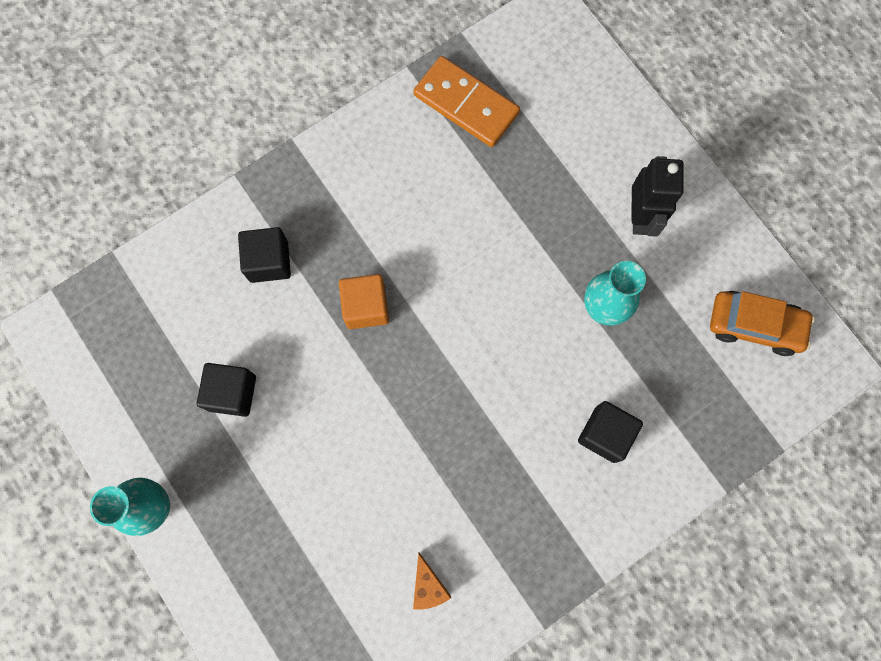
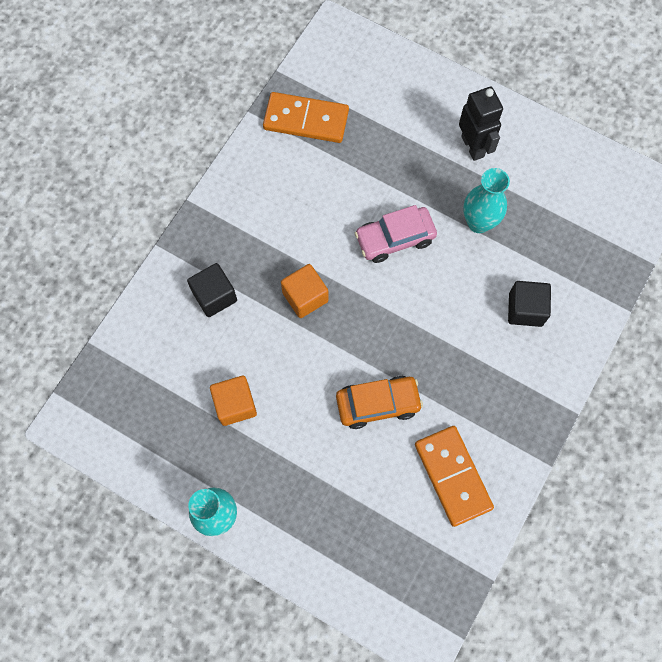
camera: 25 degrees left, 5 degrees down
black cube [197,363,256,417] -> orange cube [210,376,257,426]
orange cheese [413,552,451,609] -> orange domino [415,426,494,527]
orange car [710,291,815,356] -> orange car moved to [336,376,423,429]
none -> pink car [355,205,437,263]

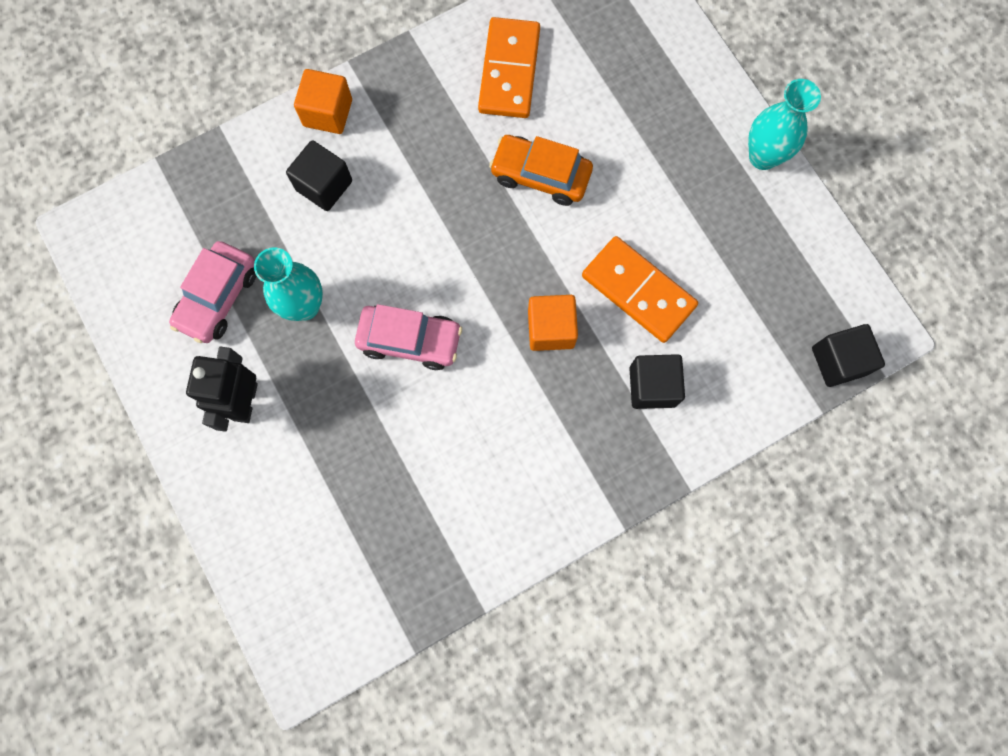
camera: 150 degrees left, 5 degrees up
orange cube [210,376,257,426] -> orange cube moved to [294,69,352,134]
orange domino [263,92,349,143] -> orange domino moved to [582,236,698,343]
none -> pink car [169,241,256,343]
none -> black cube [812,324,885,387]

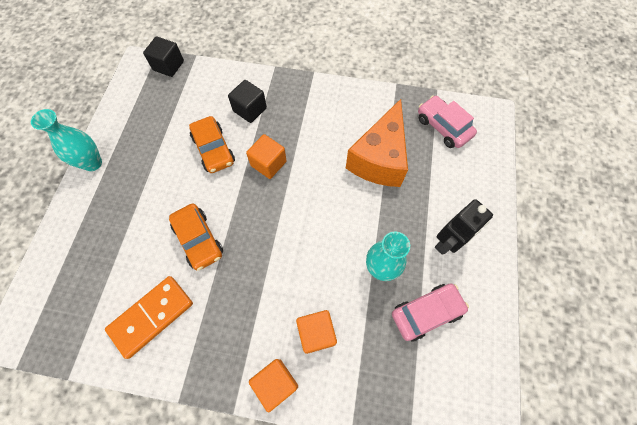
camera: 140 degrees left, 10 degrees down
black cube [286,140,352,211] -> orange cube [296,310,337,354]
pink car [355,304,462,370] -> pink car moved to [418,95,477,148]
orange domino [582,236,698,343] -> orange car [189,116,235,173]
none -> orange cheese [346,99,408,187]

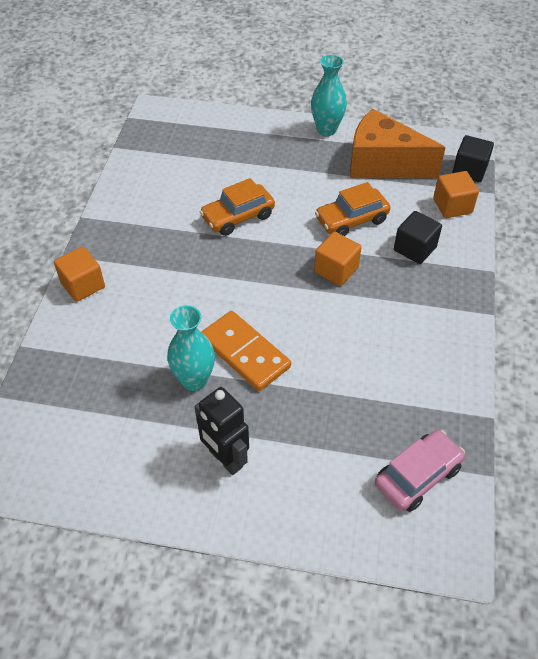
camera: 90 degrees right, 15 degrees down
orange domino [105,276,193,359] -> orange domino moved to [201,311,291,391]
orange cube [296,310,337,354] -> orange cube moved to [433,171,479,218]
orange cheese [346,99,408,187] -> orange cheese moved to [350,109,446,178]
pink car [392,284,469,342] -> none

